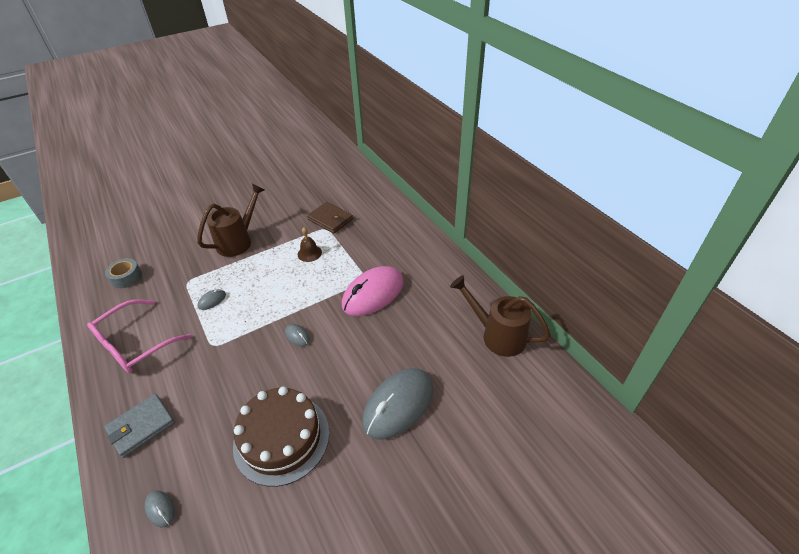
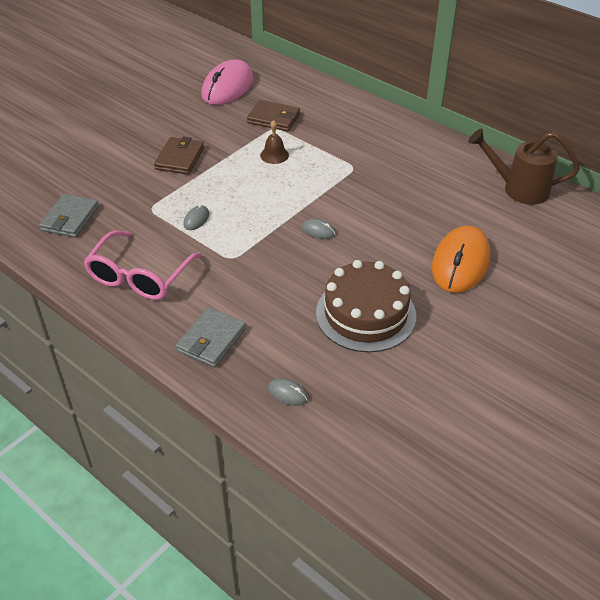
camera: 20 degrees left, 0 degrees up
grey tape [105,258,142,288] -> grey wallet [39,194,99,238]
brown watering can [197,184,265,257] -> brown wallet [154,136,204,175]
pink mouse [342,266,404,316] -> pink mouse moved to [201,59,254,105]
grey mouse [362,368,433,440] -> orange mouse [432,226,490,293]

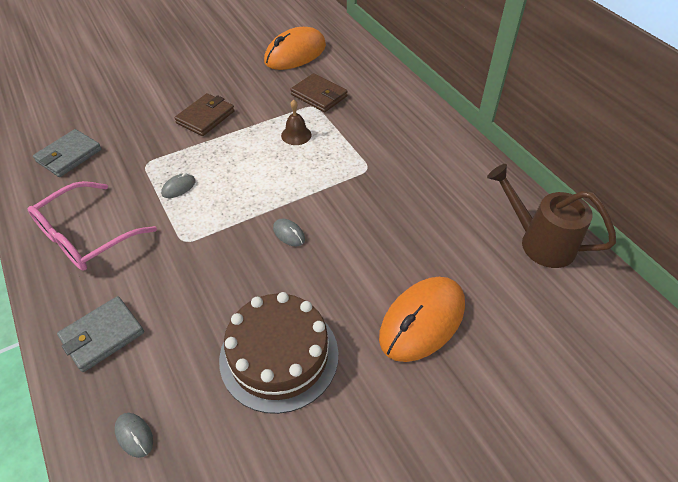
camera: 20 degrees right, 5 degrees up
pink mouse [201,59,254,105] -> orange mouse [264,27,326,70]

